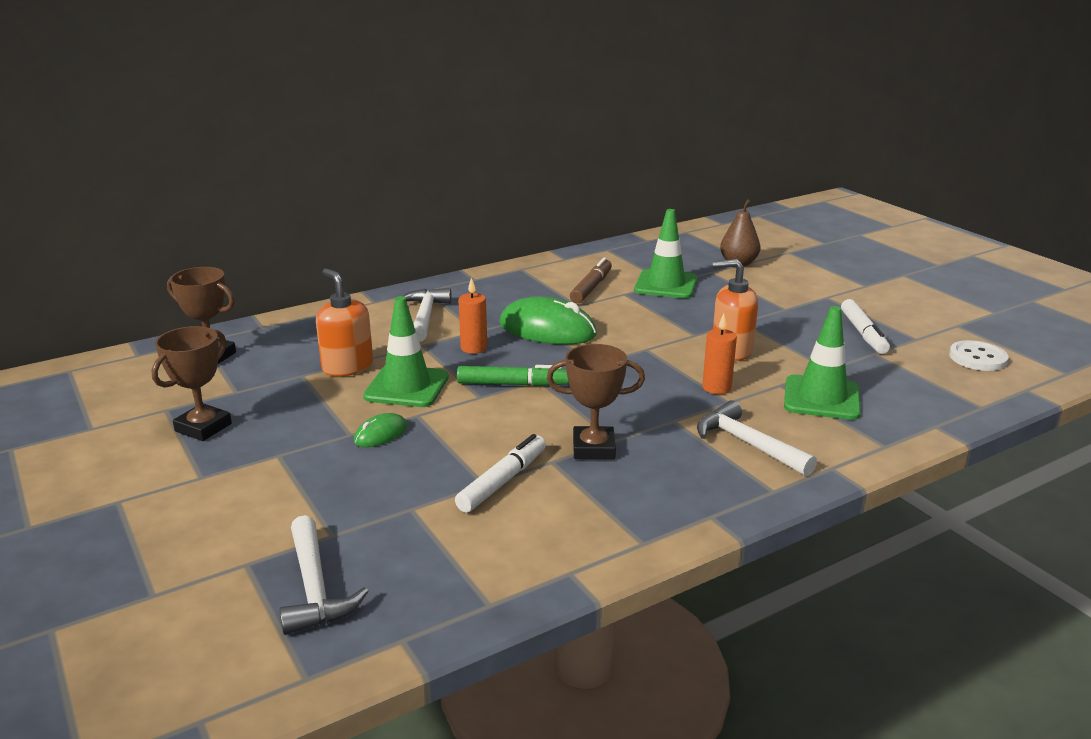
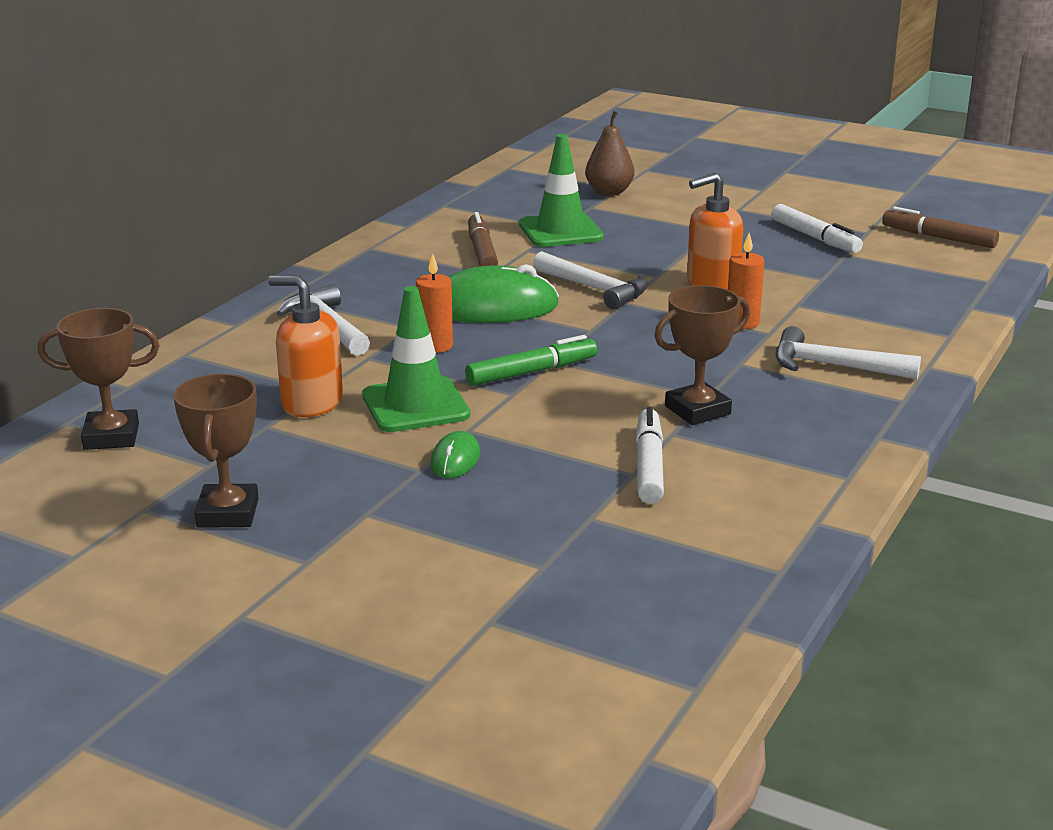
camera: 30 degrees left, 0 degrees up
white hammer [280,515,369,635] -> white hammer moved to [533,251,649,310]
green traffic cone [784,306,861,420] -> none
white button [949,340,1009,371] -> brown marker [882,207,999,248]

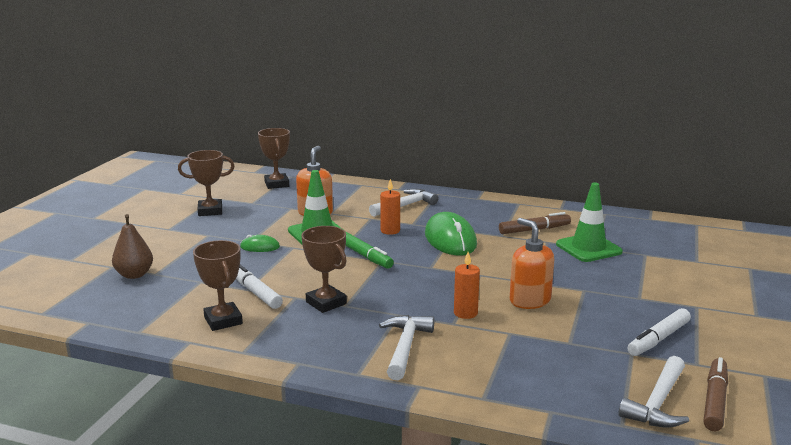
camera: 80 degrees right, 5 degrees down
white hammer [533,251,649,310] -> white hammer moved to [619,356,689,428]
brown pear [585,111,634,196] -> brown pear moved to [112,214,153,279]
white marker [635,407,664,504] -> white marker turned 120 degrees counterclockwise [236,265,283,309]
none -> brown trophy [193,240,243,331]

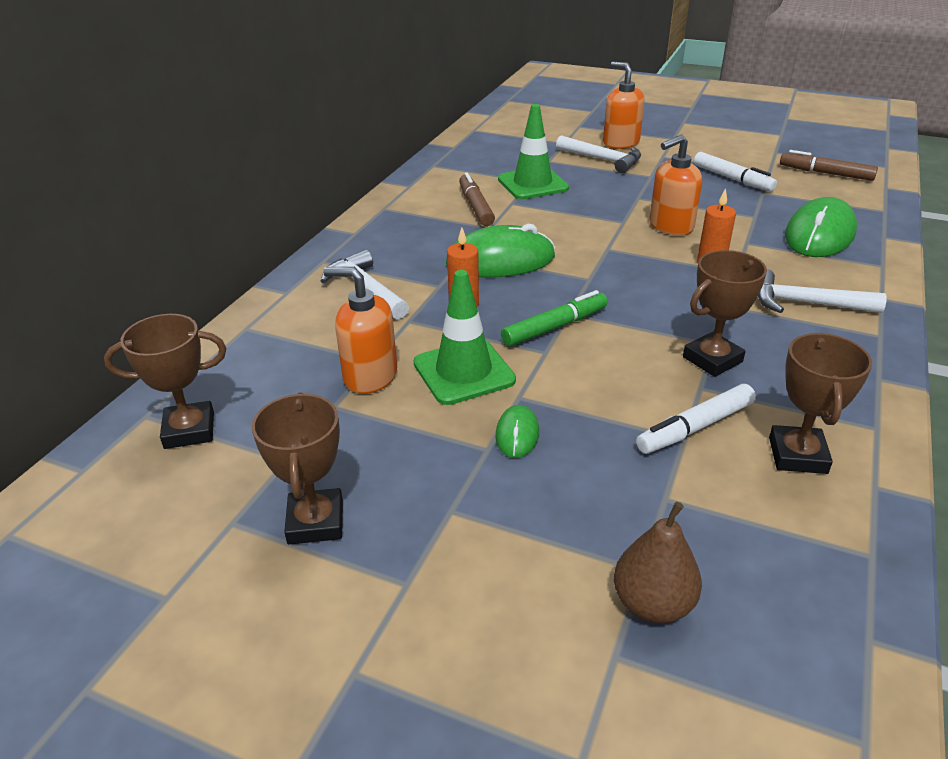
camera: 85 degrees left, 15 degrees up
brown trophy [193,240,243,331] -> brown trophy turned 60 degrees counterclockwise [769,333,872,474]
white hammer [619,356,689,428] -> white hammer moved to [556,135,641,173]
none -> orange soap dispenser [603,62,645,149]
none -> green mouse [785,197,857,257]

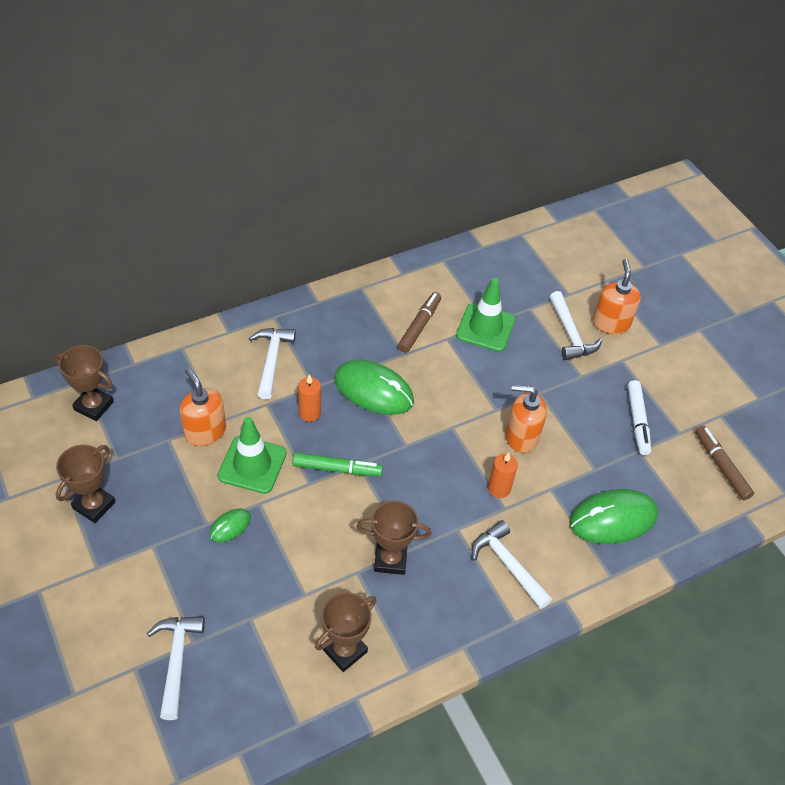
camera: 35 degrees right, 15 degrees up
brown pear [614,502,702,623] -> white hammer [147,616,205,720]
white marker [636,384,756,454] -> none

